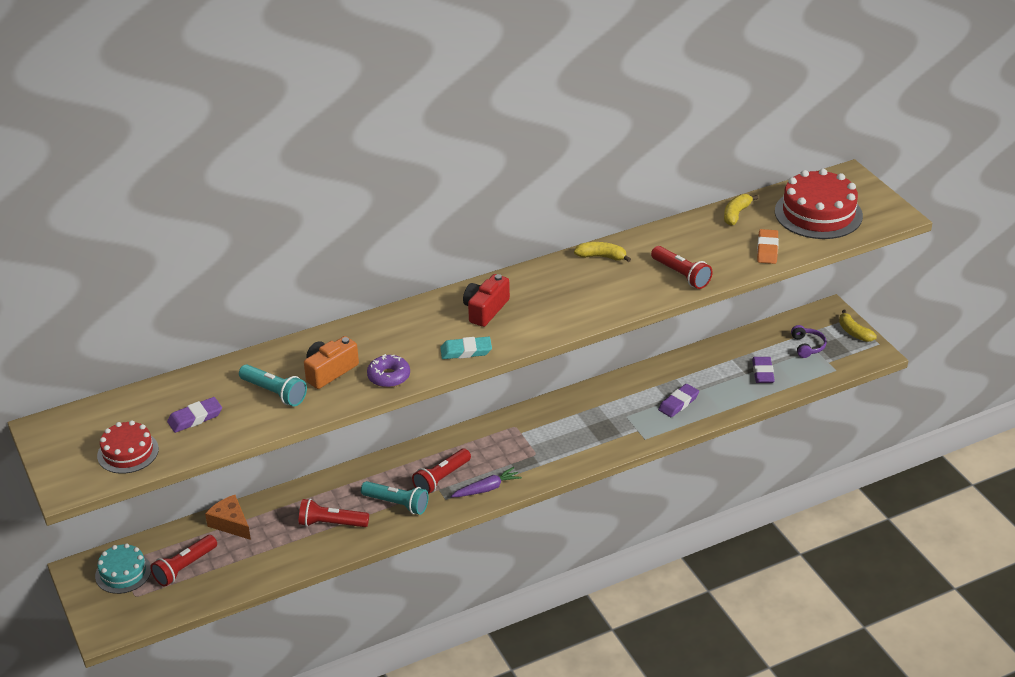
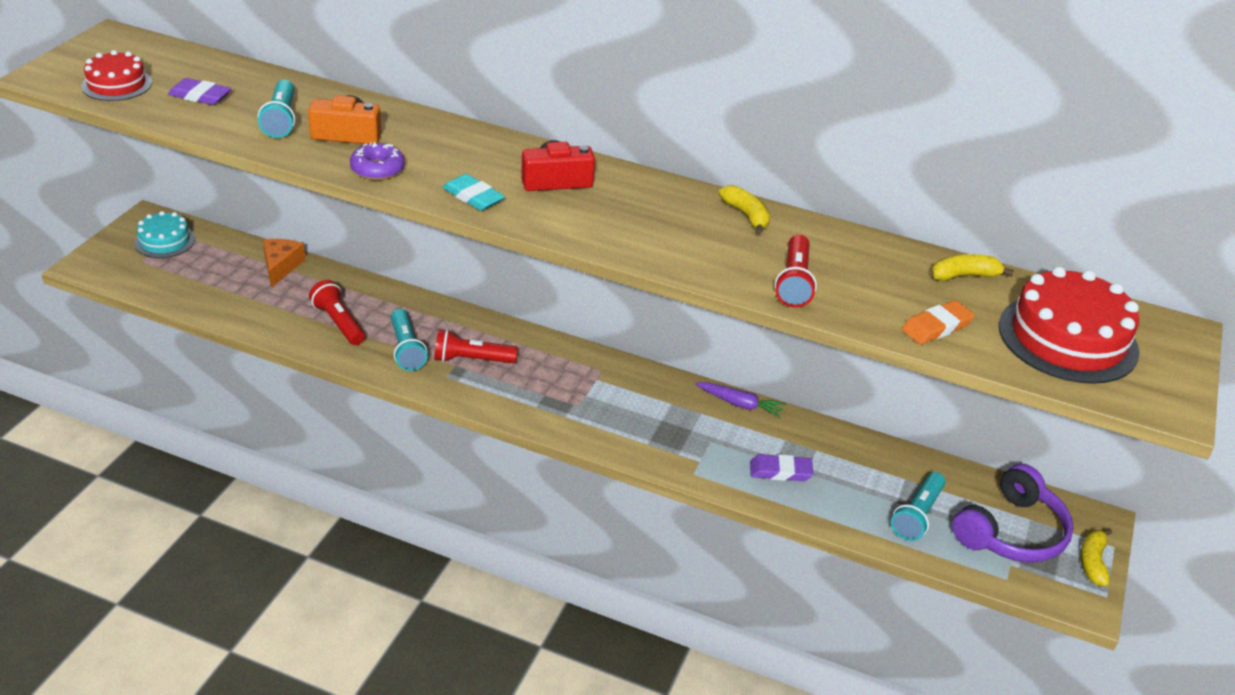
camera: 45 degrees right, 0 degrees up
red flashlight [150,535,217,587] -> none
purple carrot [450,467,522,498] -> purple carrot moved to [695,382,786,418]
purple eraser [752,357,775,383] -> turquoise flashlight [891,472,945,541]
purple headphones [791,325,827,358] -> purple headphones [952,464,1074,562], size x2.00

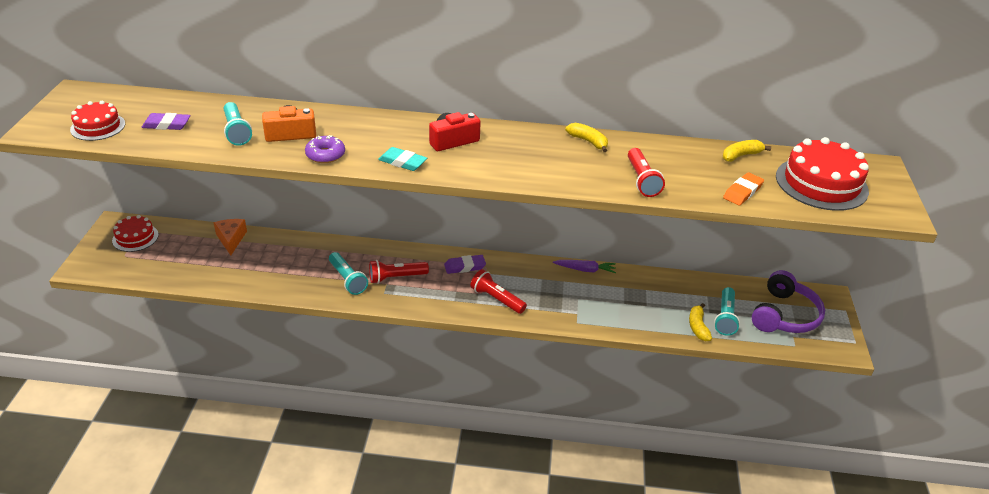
camera: 15 degrees left, 0 degrees up
turquoise cake [134,211,195,258] -> red cake [112,215,159,252]
red flashlight [309,280,365,345] -> red flashlight moved to [470,269,527,314]
purple eraser [750,454,814,481] -> purple eraser moved to [444,255,486,274]
yellow banana [1080,528,1112,587] -> yellow banana moved to [689,303,712,341]

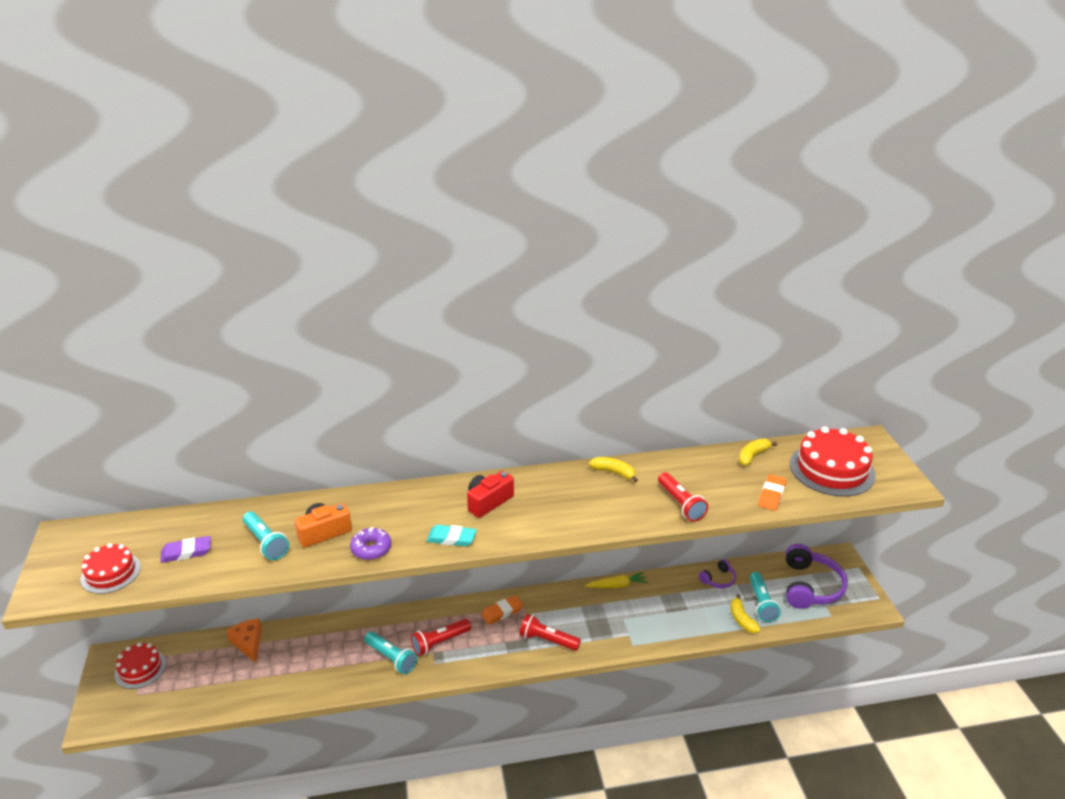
camera: 15 degrees left, 5 degrees down
purple eraser [444,255,486,274] -> orange eraser [481,595,523,625]
purple carrot [553,260,616,273] -> yellow carrot [585,572,648,588]
none -> purple headphones [699,559,736,588]

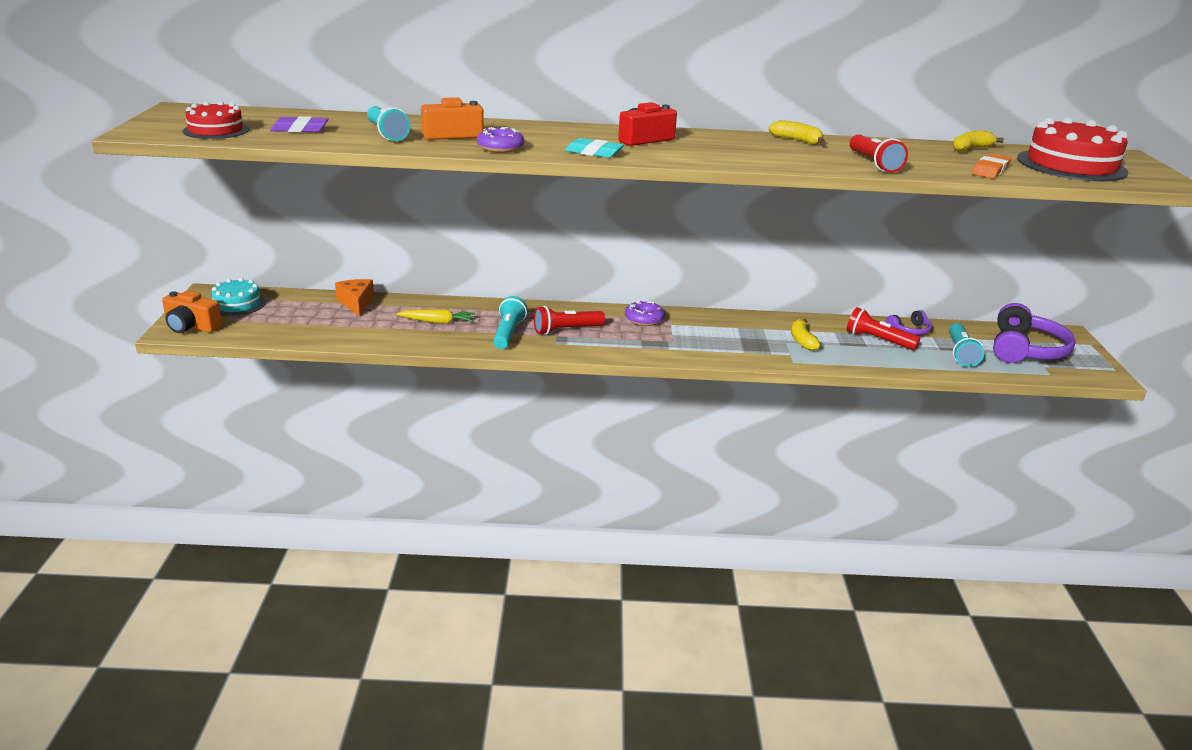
camera: 10 degrees right, 5 degrees down
red cake [115,643,166,689] -> turquoise cake [212,278,266,316]
turquoise flashlight [364,631,418,674] -> turquoise flashlight turned 135 degrees counterclockwise [493,296,527,349]
orange eraser [481,595,523,625] -> purple donut [625,300,665,326]
red flashlight [519,614,581,651] -> red flashlight moved to [847,307,920,350]
yellow carrot [585,572,648,588] -> yellow carrot moved to [396,309,475,324]
yellow banana [730,594,761,633] -> yellow banana moved to [791,319,821,351]
none -> orange camera [162,290,222,333]

